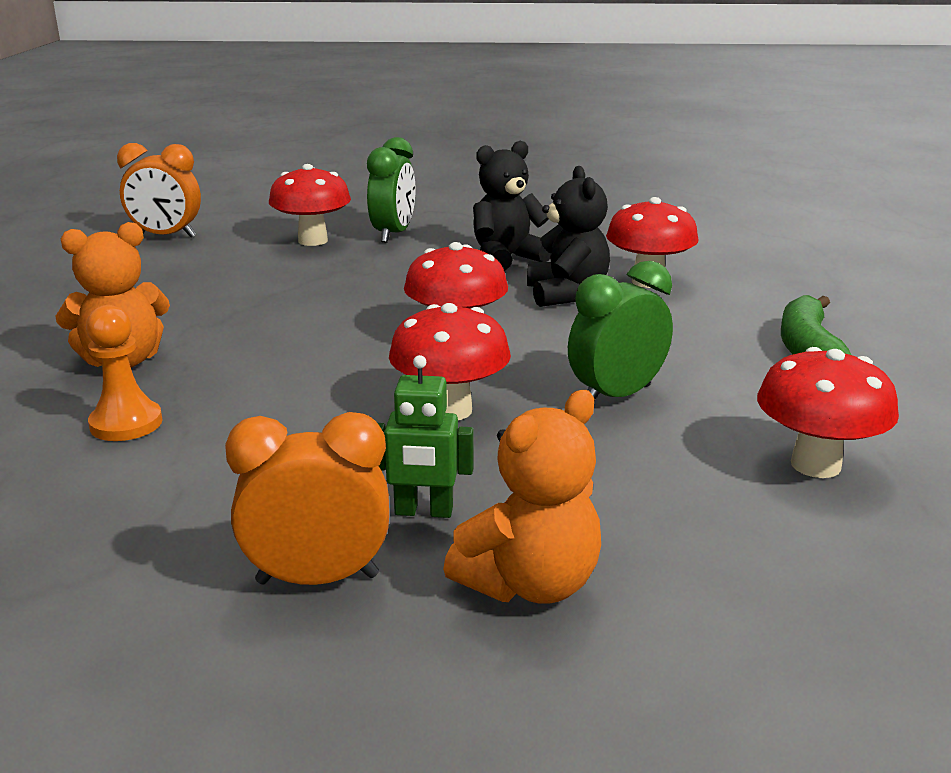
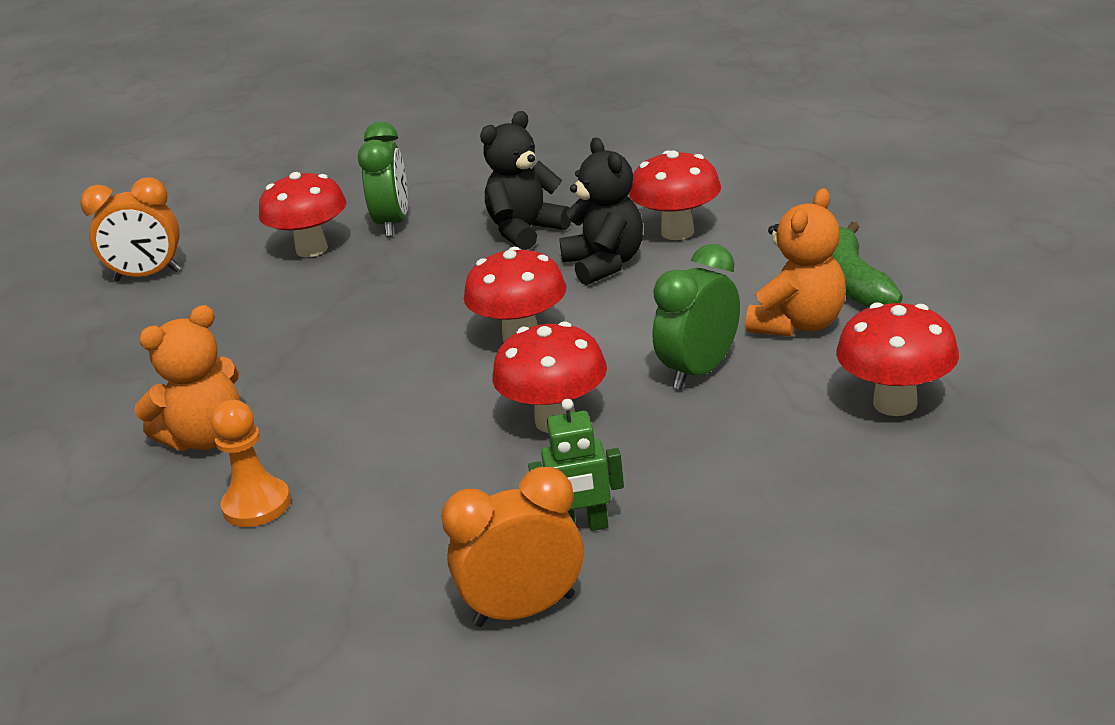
camera: 10 degrees left, 5 degrees up
orange teddy bear [443,390,601,604] -> orange teddy bear moved to [746,188,846,337]

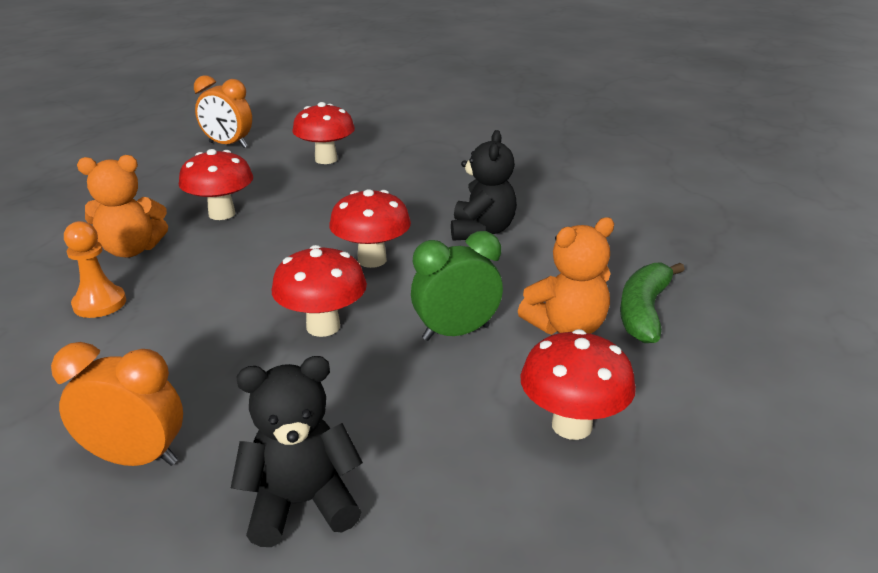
camera: 25 degrees right, 0 degrees up
green clock [358,122,408,237] -> none
black teddy bear [480,111,571,250] -> black teddy bear moved to [231,356,363,547]
green robot [528,399,624,531] -> none
red mushroom [629,150,721,240] -> red mushroom moved to [179,149,253,220]

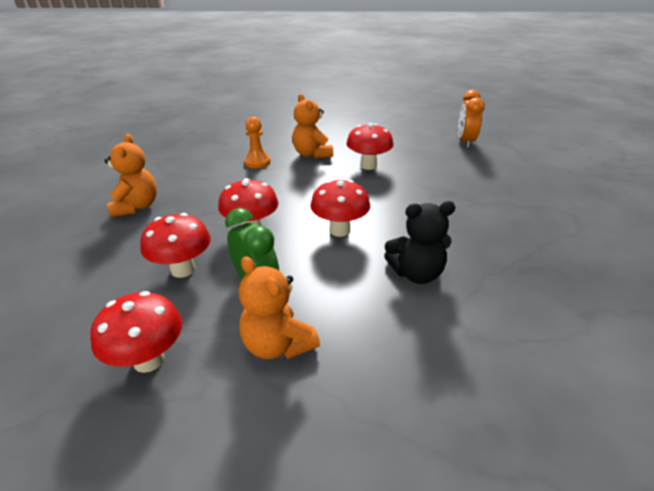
camera: 75 degrees right, 5 degrees up
orange clock [51,342,183,466] -> orange teddy bear [104,134,157,217]
black teddy bear [231,356,363,547] -> none
red mushroom [292,102,355,164] -> red mushroom moved to [140,213,210,278]
green banana [620,263,685,343] -> none

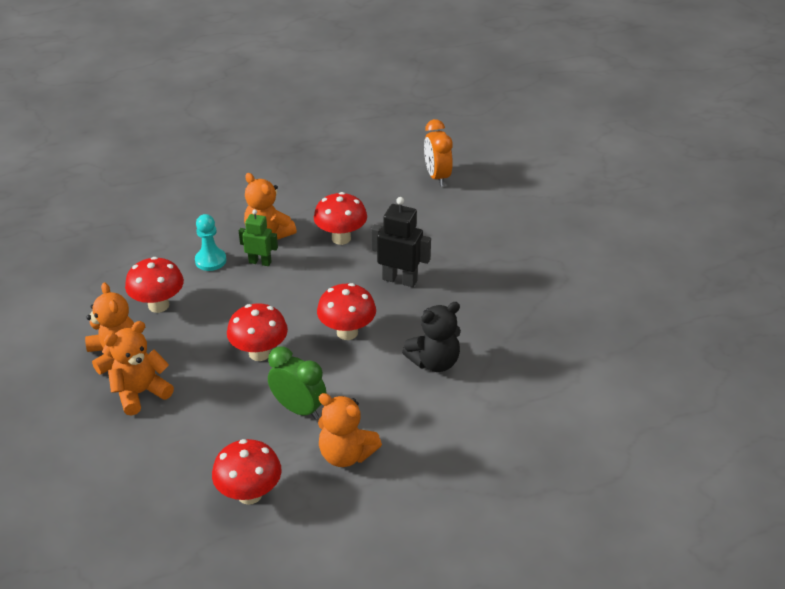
camera: 20 degrees left, 5 degrees up
red mushroom [140,213,210,278] -> red mushroom moved to [125,257,184,313]
orange pawn [244,117,270,168] -> turquoise pawn [195,214,226,271]
none -> orange teddy bear [104,321,174,416]
none -> green robot [239,209,278,266]
none -> black robot [371,197,431,287]

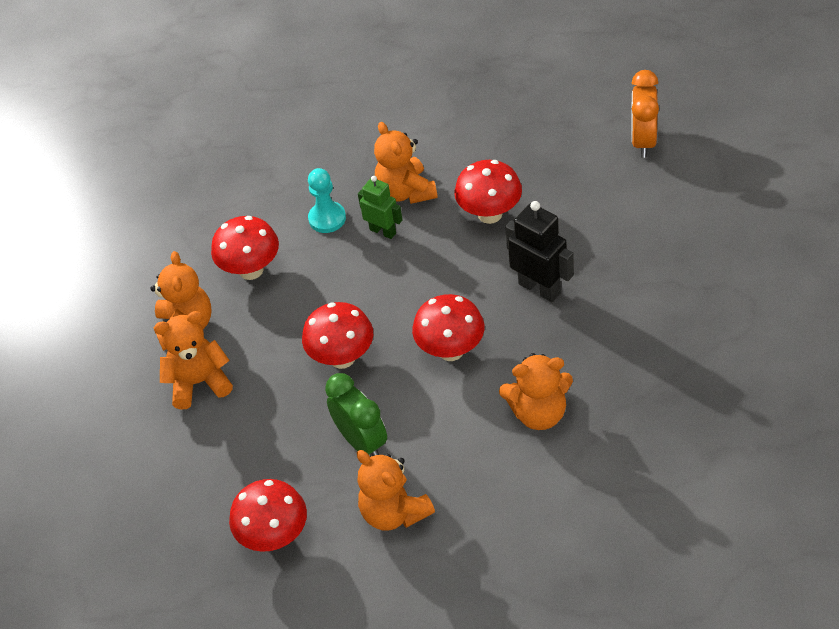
camera: 25 degrees right, 10 degrees up
black teddy bear [402,302,461,372] -> orange teddy bear [499,353,573,430]

